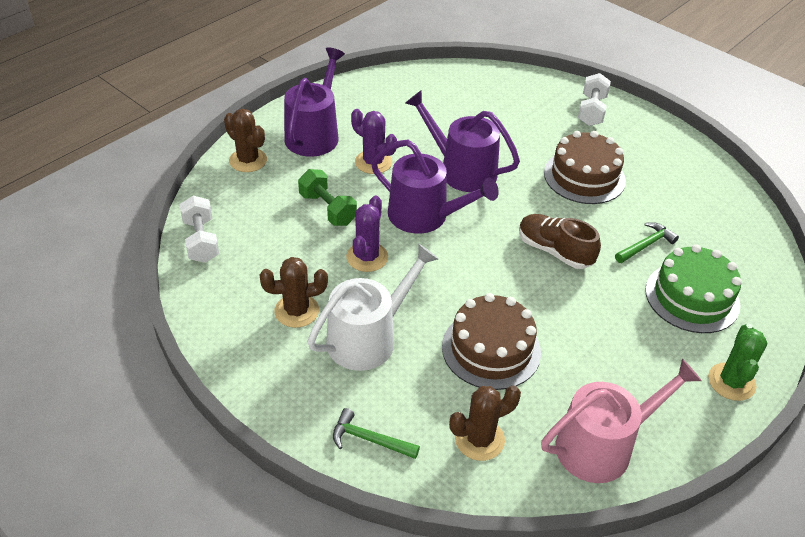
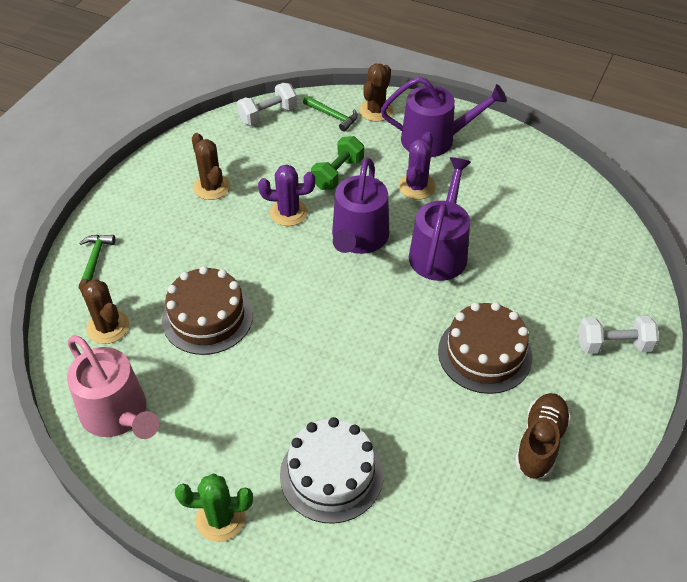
camera: 75 degrees right, 5 degrees up
white watering can [307,244,438,371] -> none
brown shoe [519,214,601,269] -> brown shoe moved to [515,393,571,479]
green hammer [615,222,679,263] -> green hammer moved to [303,96,358,132]
green cake [645,244,742,333] -> white cake [280,417,383,524]

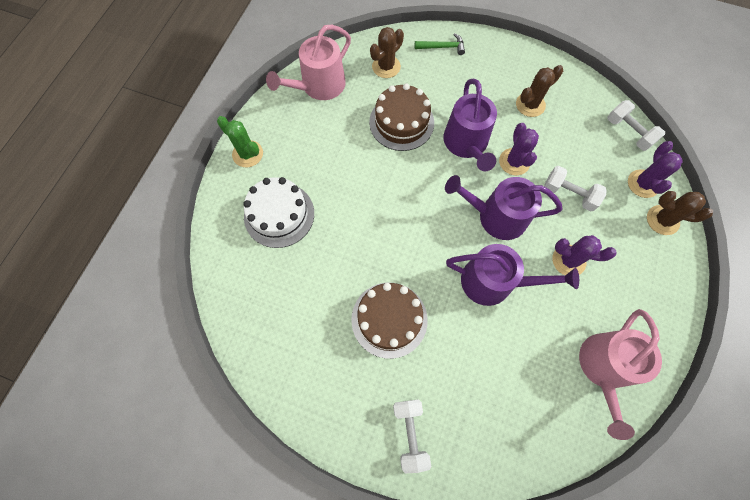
camera: 85 degrees right, 20 degrees up
green cactus [175,473,253,542] -> green cactus turned 45 degrees counterclockwise [217,116,263,167]
green hammer [303,96,358,132] -> purple cactus [628,141,683,198]
green dumbbell [311,136,364,190] -> white dumbbell [544,166,607,212]
purple watering can [381,77,507,157] -> purple watering can moved to [444,79,497,171]
brown shoe [515,393,571,479] -> none
none -> pink watering can [579,309,662,440]

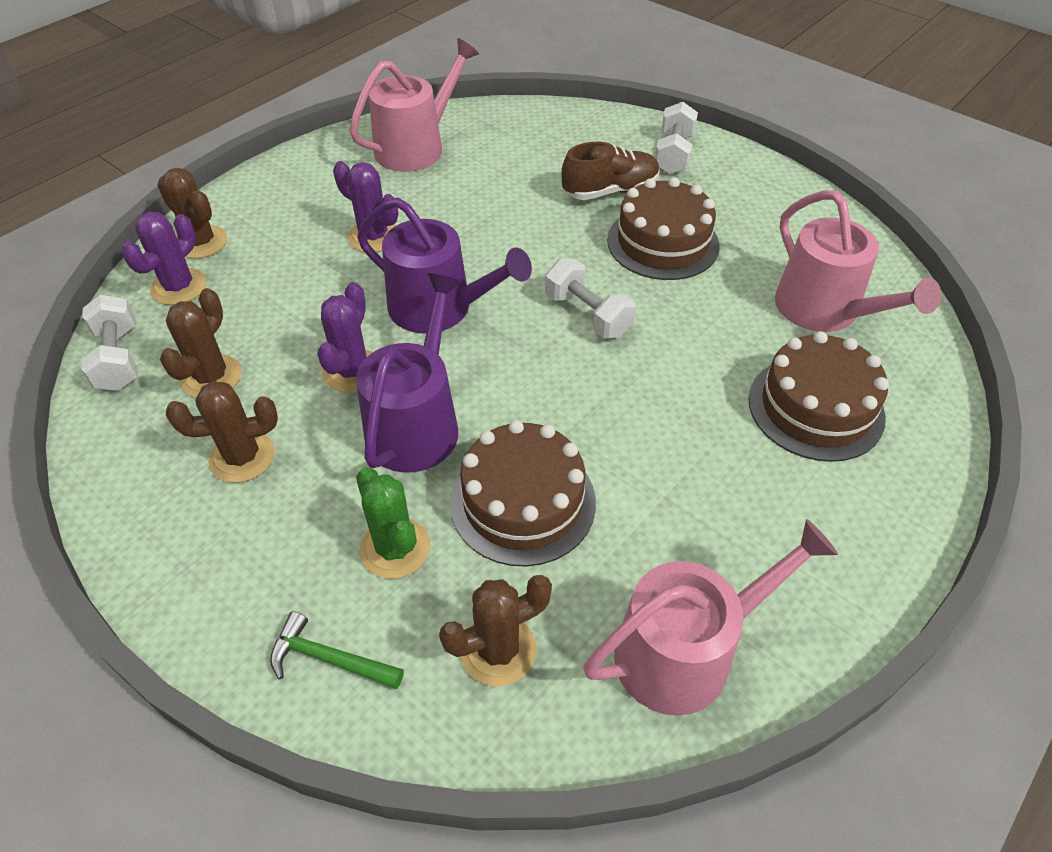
camera: 160 degrees left, 20 degrees down
green cactus [217,116,263,167] -> green cactus moved to [356,467,430,579]
white cake [243,177,314,248] -> brown cake [749,331,889,462]
purple watering can [446,244,579,306] -> none
white dumbbell [544,166,607,212] -> white dumbbell moved to [545,258,636,339]
none -> brown cactus [160,288,242,398]
none -> brown shoe [561,142,660,200]
none -> pink watering can [775,190,941,332]

